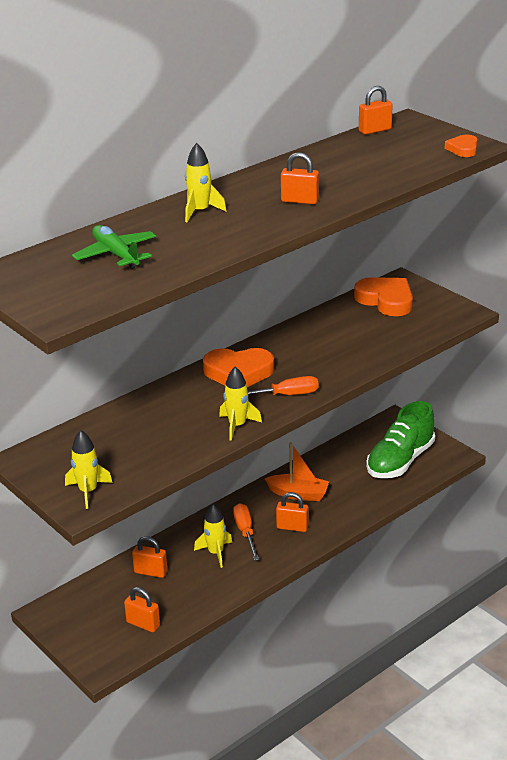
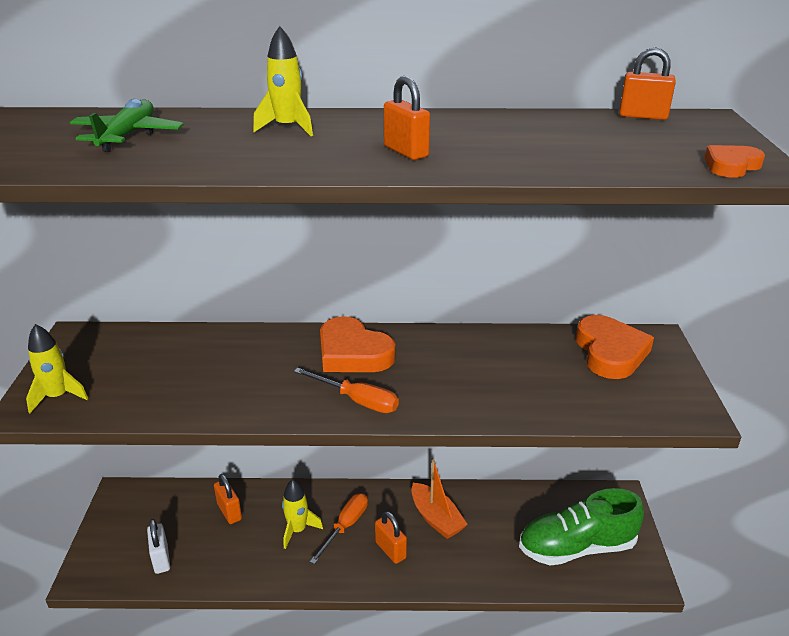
camera: 40 degrees right, 0 degrees up
orange padlock [124,587,160,632] -> white padlock [147,519,170,574]
yellow rocket [219,367,262,441] -> none

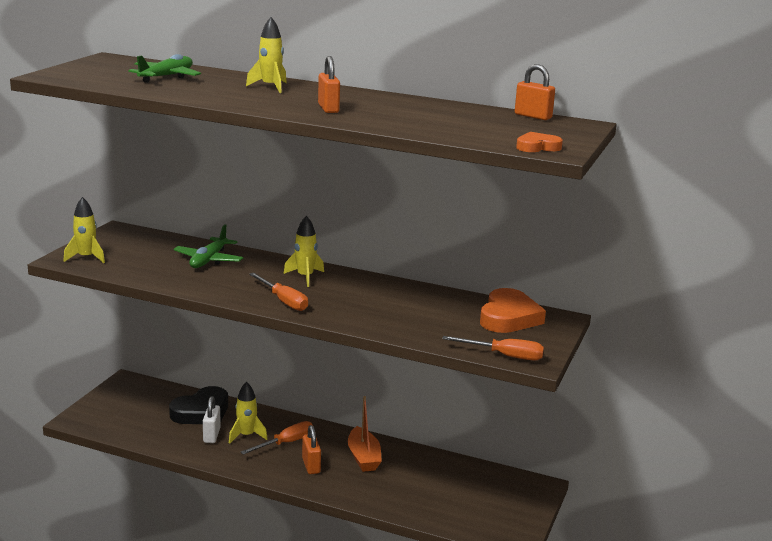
camera: 20 degrees right, 10 degrees down
white padlock [147,519,170,574] -> white padlock moved to [203,396,221,443]
orange padlock [214,474,242,524] -> black heart [169,386,228,424]
orange heart [320,316,396,372] -> yellow rocket [283,216,324,287]
green shoe [519,488,644,566] -> none
none -> green plane [174,224,243,268]
none -> orange screwdriver [442,336,544,361]

